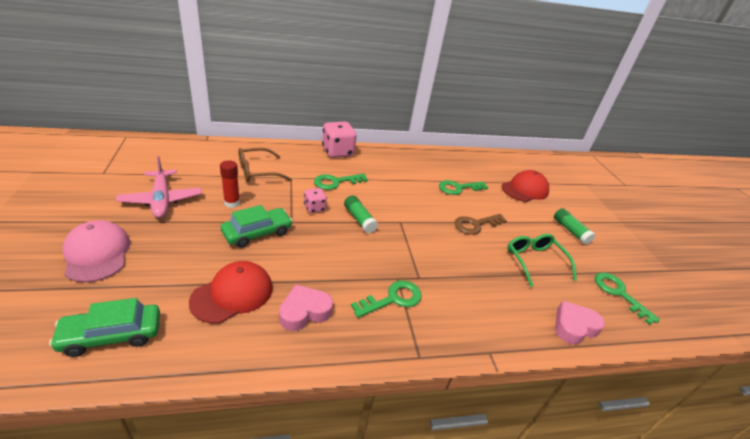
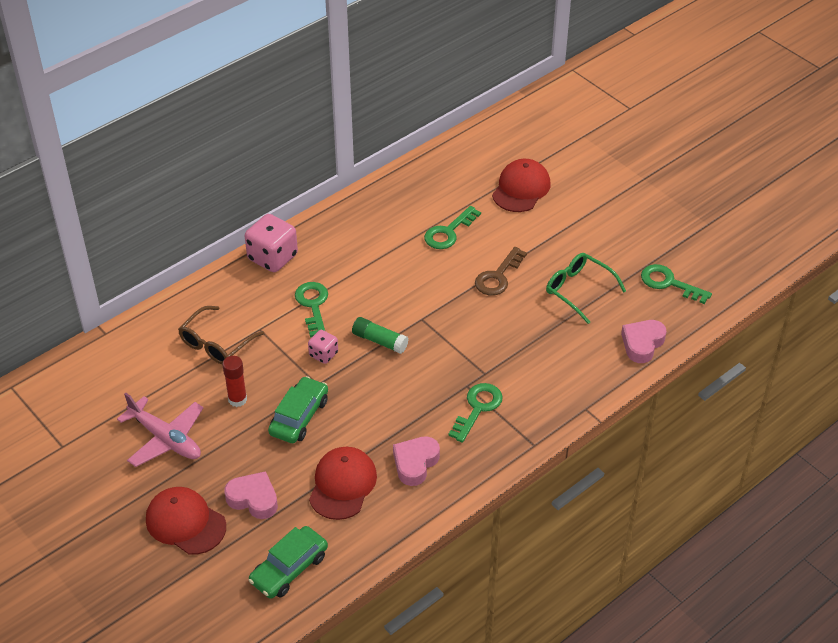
camera: 25 degrees left, 10 degrees up
pink cap [62,220,130,283] -> red cap [146,487,226,555]
green key [314,174,368,190] -> green key turned 135 degrees clockwise [295,282,328,337]
green glue stick [554,208,595,245] -> none
none -> pink heart [224,471,278,519]

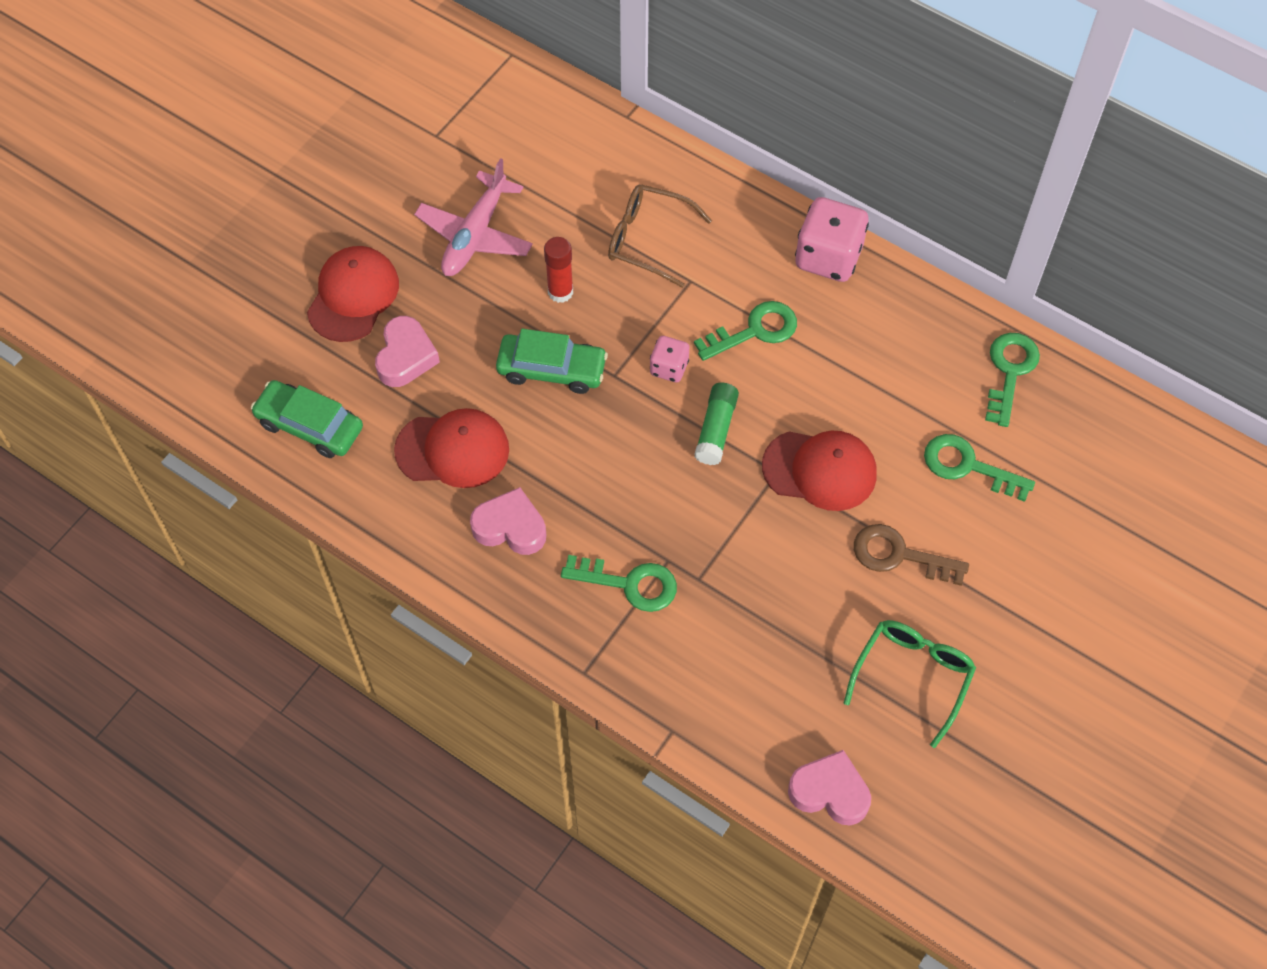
camera: 75 degrees right, 15 degrees up
red cap [492,159,550,212] -> red cap moved to [762,431,877,511]
green key [641,264,712,304] -> green key moved to [985,333,1040,427]

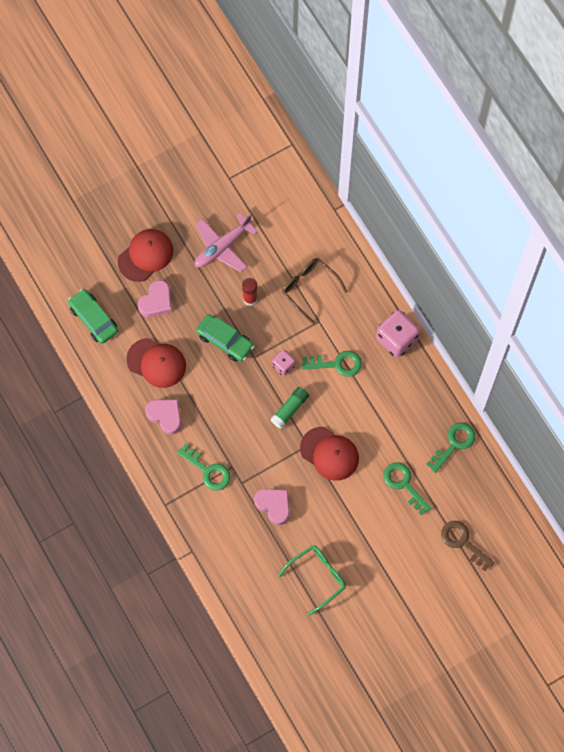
camera: 25 degrees right, 10 degrees up
pink heart [788,750,871,825] -> pink heart moved to [254,488,290,525]
brown key [854,524,969,586] -> brown key moved to [441,521,494,571]

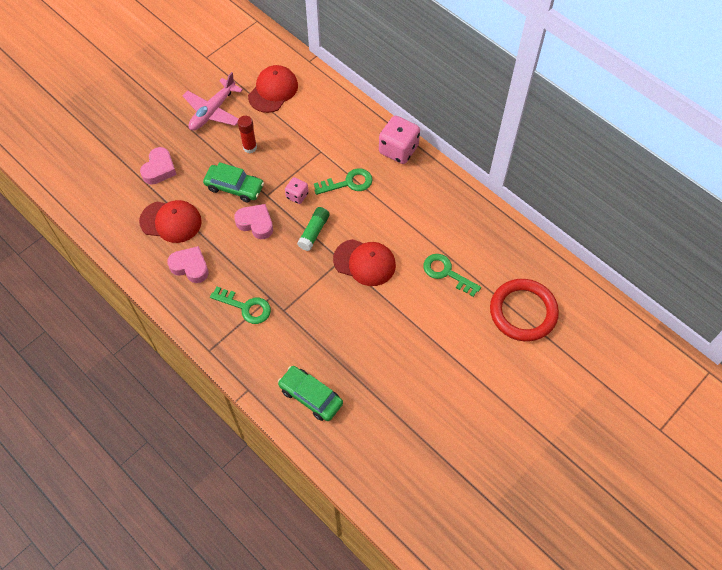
camera: 15 degrees left, 10 degrees down
green car [68,289,118,344] -> green car moved to [278,366,343,421]
red cap [118,229,173,282] -> red cap moved to [248,65,298,113]
pink heart [254,488,290,525] -> pink heart moved to [234,204,273,239]
green glasses [278,545,346,615] -> none
brown glasses [282,258,347,324] -> none
green key [426,422,475,473] -> none
brown key [441,521,494,571] -> red ring [490,279,559,341]

